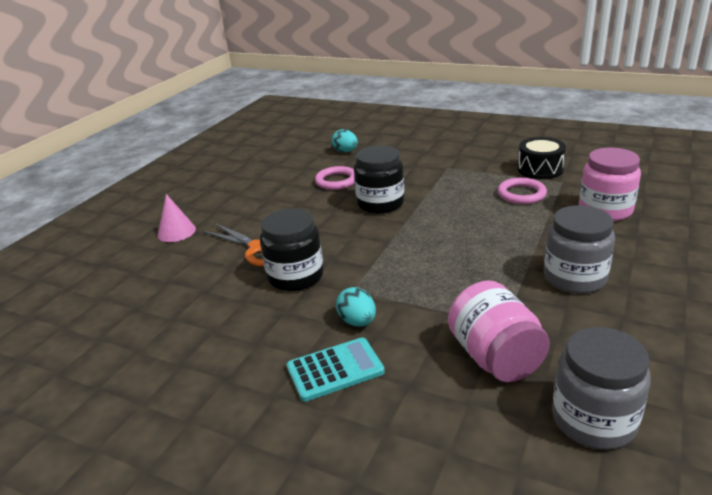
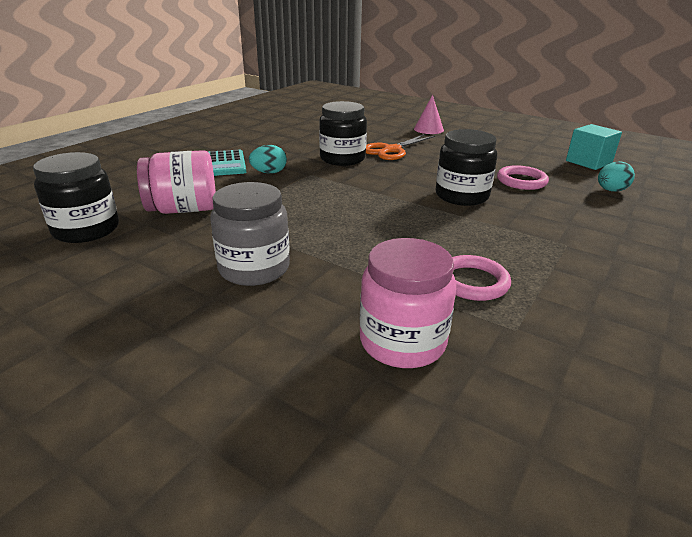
camera: 95 degrees right, 0 degrees up
black drum [518,137,566,179] -> none
grey jar [552,327,651,450] -> black jar [33,152,119,243]
none -> turquoise cube [566,124,622,170]

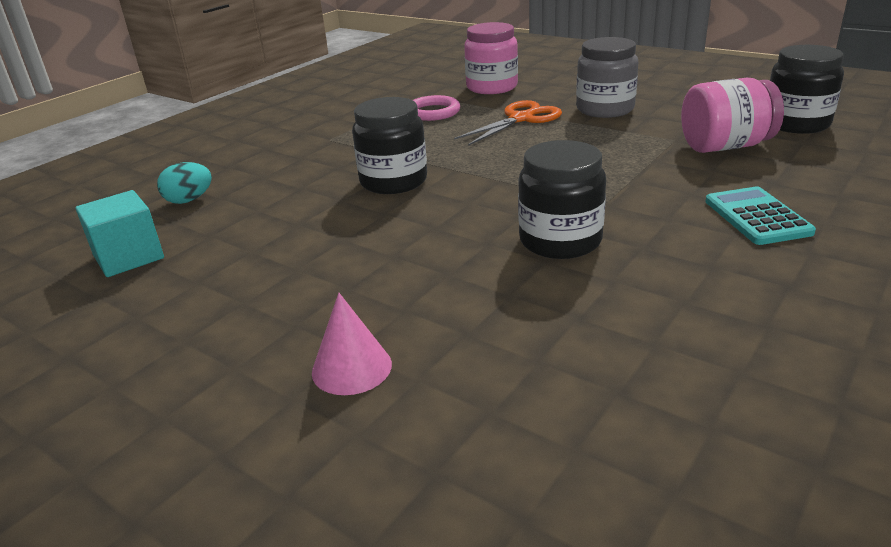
camera: 175 degrees left, 0 degrees up
turquoise egg [249,145,287,174] -> none
orange scissors [366,134,435,160] -> orange scissors moved to [454,100,562,146]
pink ring [497,165,549,190] -> none

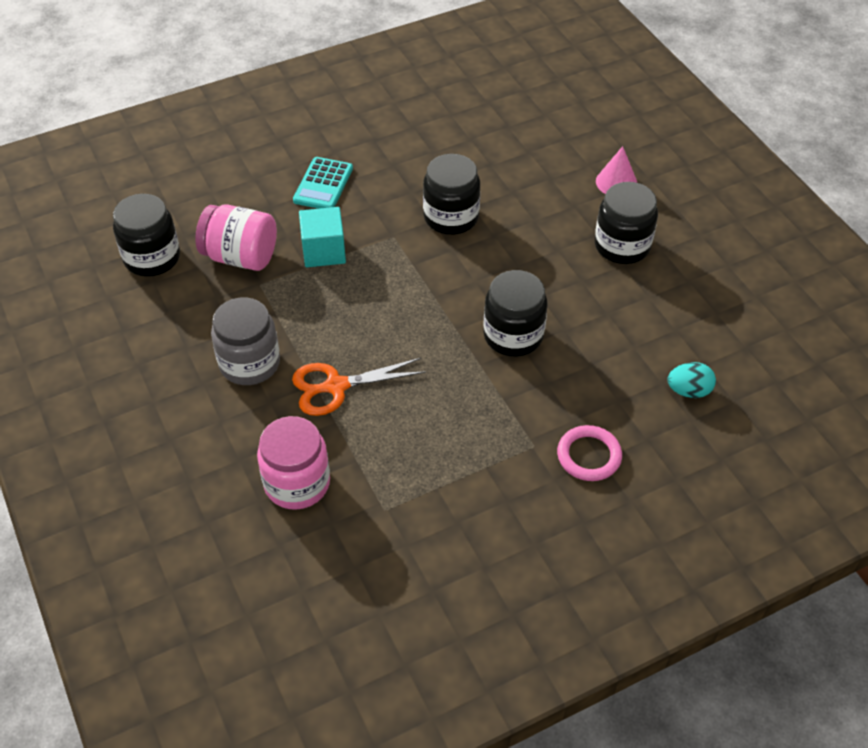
camera: 155 degrees left, 20 degrees up
turquoise cube [75,190,164,277] -> turquoise cube moved to [299,207,346,267]
pink ring [413,95,460,121] -> pink ring moved to [557,425,622,481]
none -> black jar [595,182,658,264]

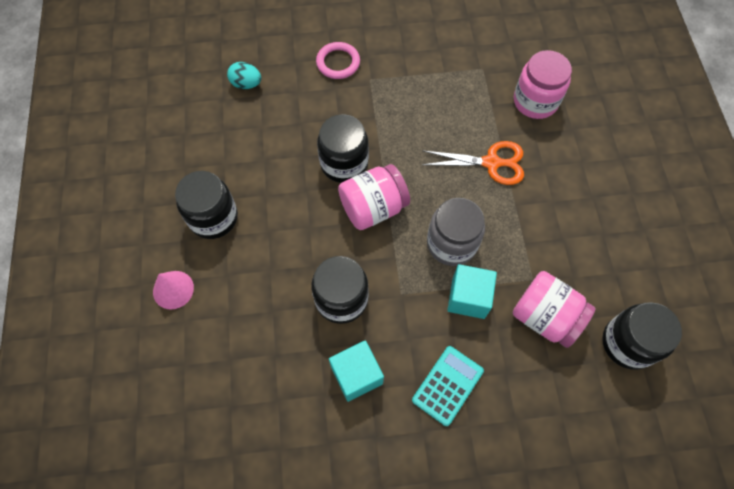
camera: 160 degrees left, 15 degrees up
grey jar [211,297,280,385] -> grey jar moved to [427,198,485,266]
none -> turquoise cube [329,340,384,402]
none -> pink jar [338,164,410,230]

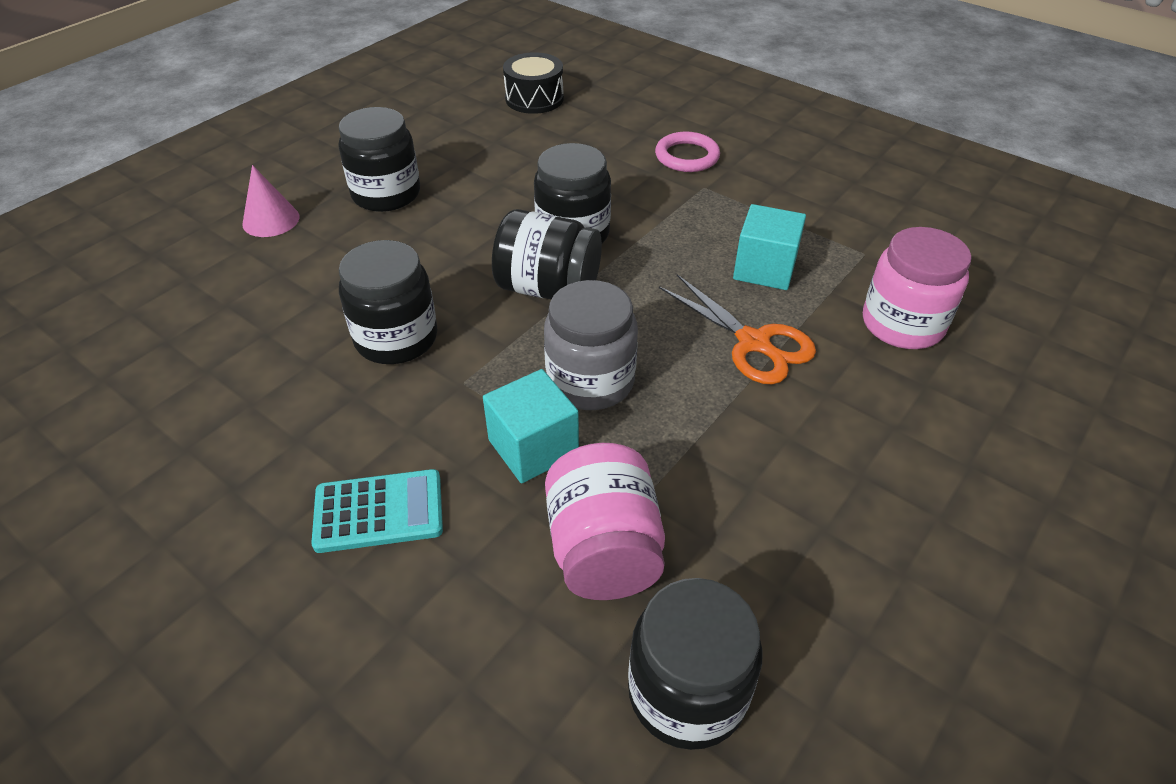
camera: 45 degrees right, 20 degrees down
turquoise egg [227,62,261,89] -> none
turquoise cube [329,340,384,402] -> turquoise cube moved to [733,204,806,290]
pink jar [338,164,410,230] -> black jar [492,209,602,299]
none -> black drum [503,52,564,114]

